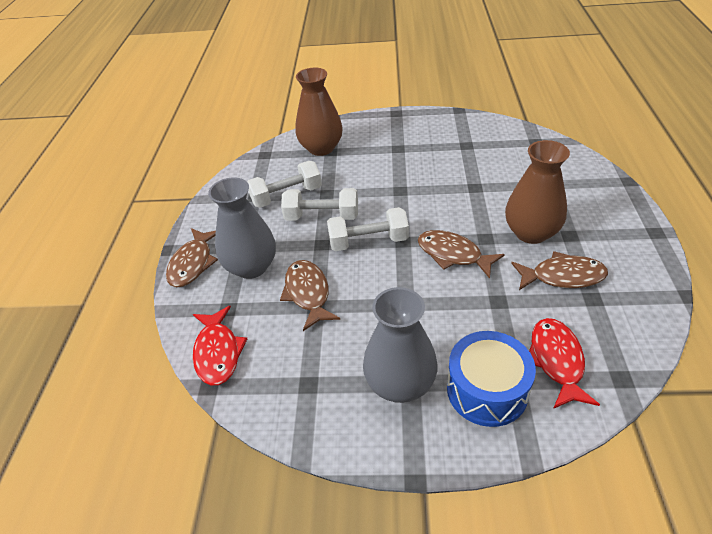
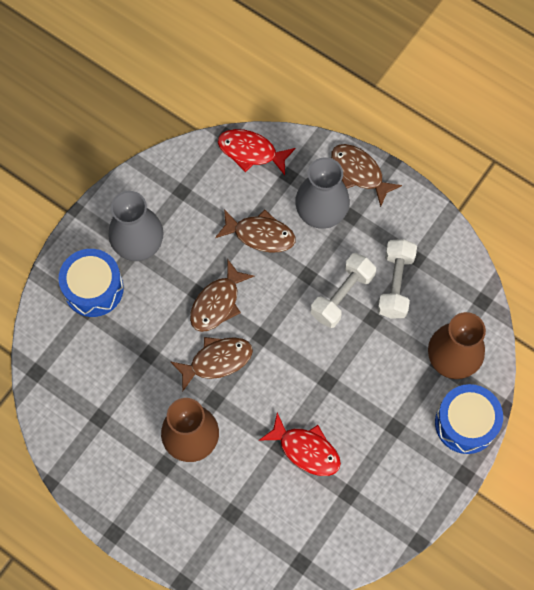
camera: 120 degrees right, 25 degrees up
white dumbbell [327,207,409,251] -> none
brown fish [511,251,608,290] -> brown fish moved to [190,260,254,332]
red fish [529,318,600,409] -> red fish moved to [259,413,341,476]
none -> blue drum [435,384,503,454]

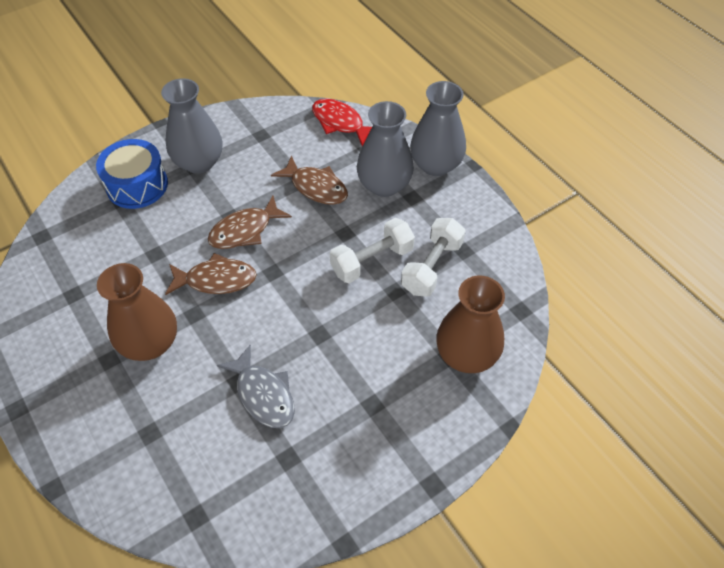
camera: 20 degrees right, 15 degrees down
red fish [259,413,341,476] -> grey fish [217,345,295,428]
brown fish [331,144,402,207] -> grey vase [410,81,466,176]
blue drum [435,384,503,454] -> none

